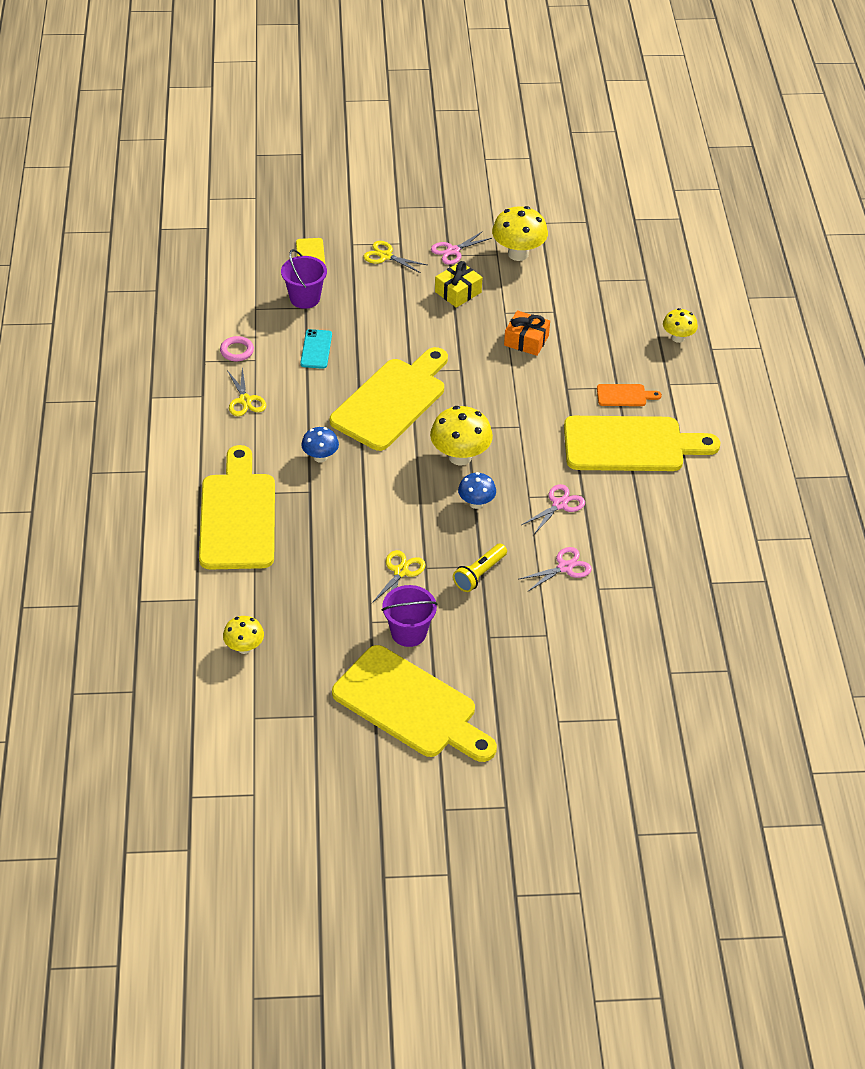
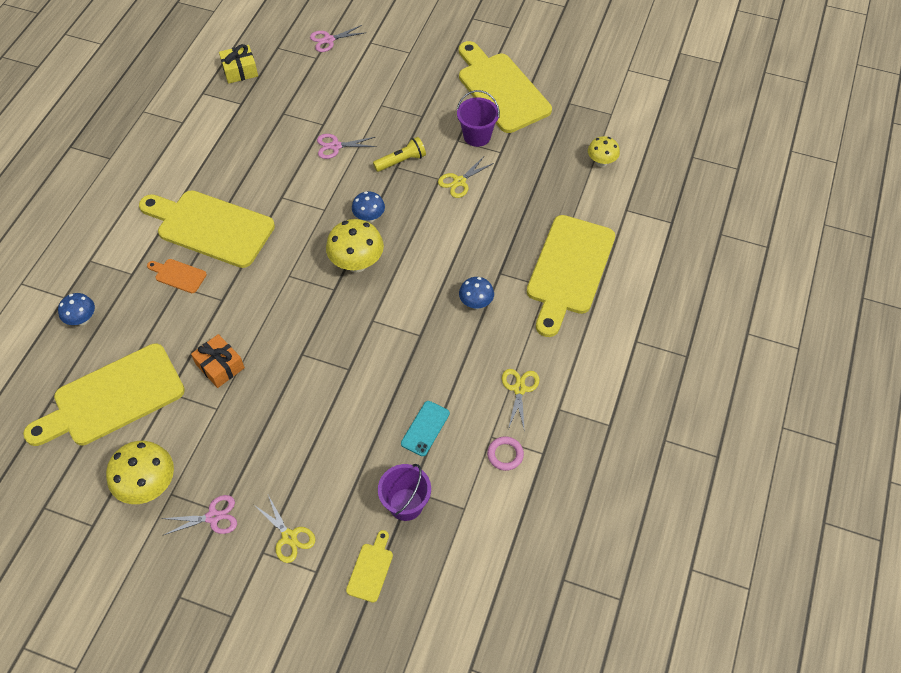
camera: 155 degrees left, 10 degrees up
yellow cutting board [330,347,448,451] -> yellow cutting board moved to [23,343,185,446]
yellow gift [435,261,482,308] -> yellow gift moved to [219,44,258,84]
pink scissors [522,484,585,534] -> pink scissors moved to [310,25,364,52]
yellow mushroom [663,308,698,343] -> blue mushroom [58,293,95,325]

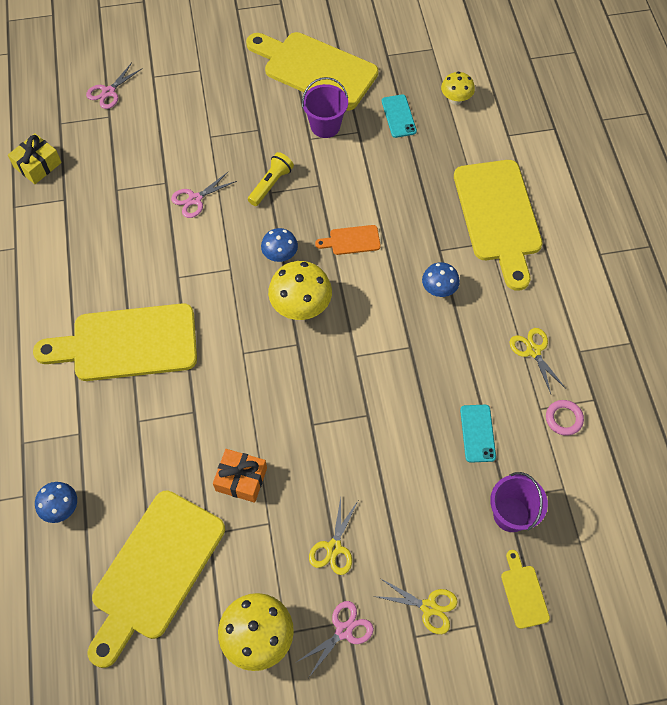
camera: 30 degrees left, 5 degrees up
orange cutting board [147,259,207,293] -> orange cutting board moved to [315,225,381,255]
yellow scissors [438,156,494,198] -> yellow scissors moved to [309,498,358,575]
none -> turquoise phone [382,94,417,138]

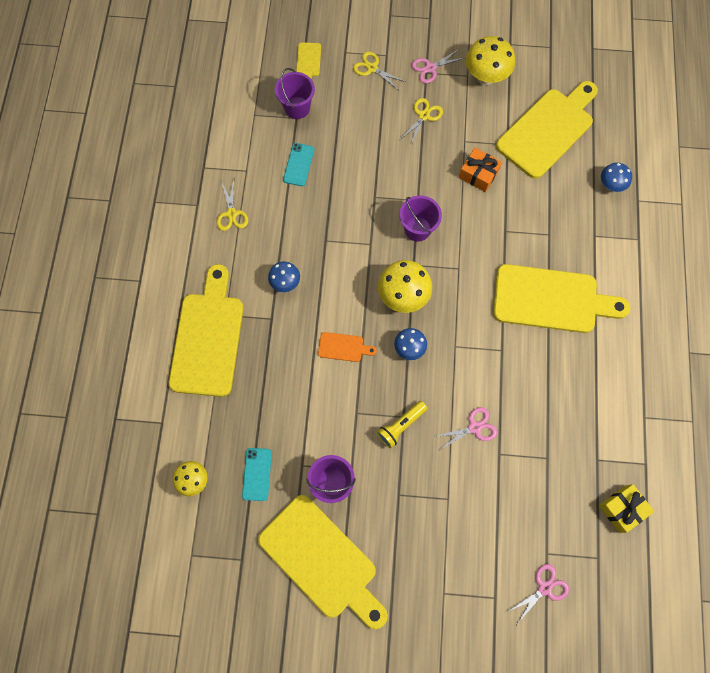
camera: 165 degrees left, 10 degrees up
pink ring [546,400,584,436] -> none
none -> purple bucket [399,196,442,242]

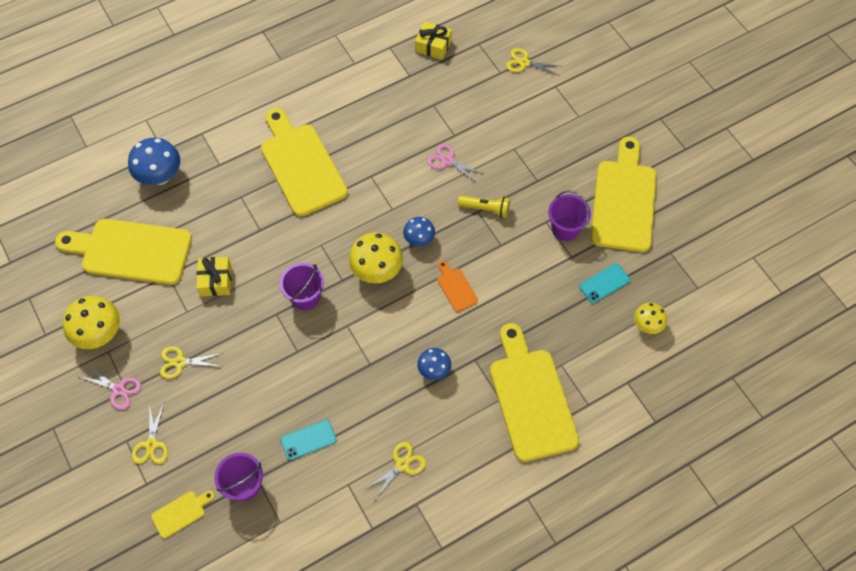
camera: 125 degrees left, 10 degrees down
yellow cutting board [169,264,244,397] -> yellow cutting board turned 105 degrees clockwise [490,323,579,462]
orange gift [459,148,502,192] -> yellow gift [196,257,231,296]
pink scissors [507,564,569,624] -> yellow scissors [506,48,559,75]
blue mushroom [601,163,632,192] -> blue mushroom [128,138,180,185], size x1.66

